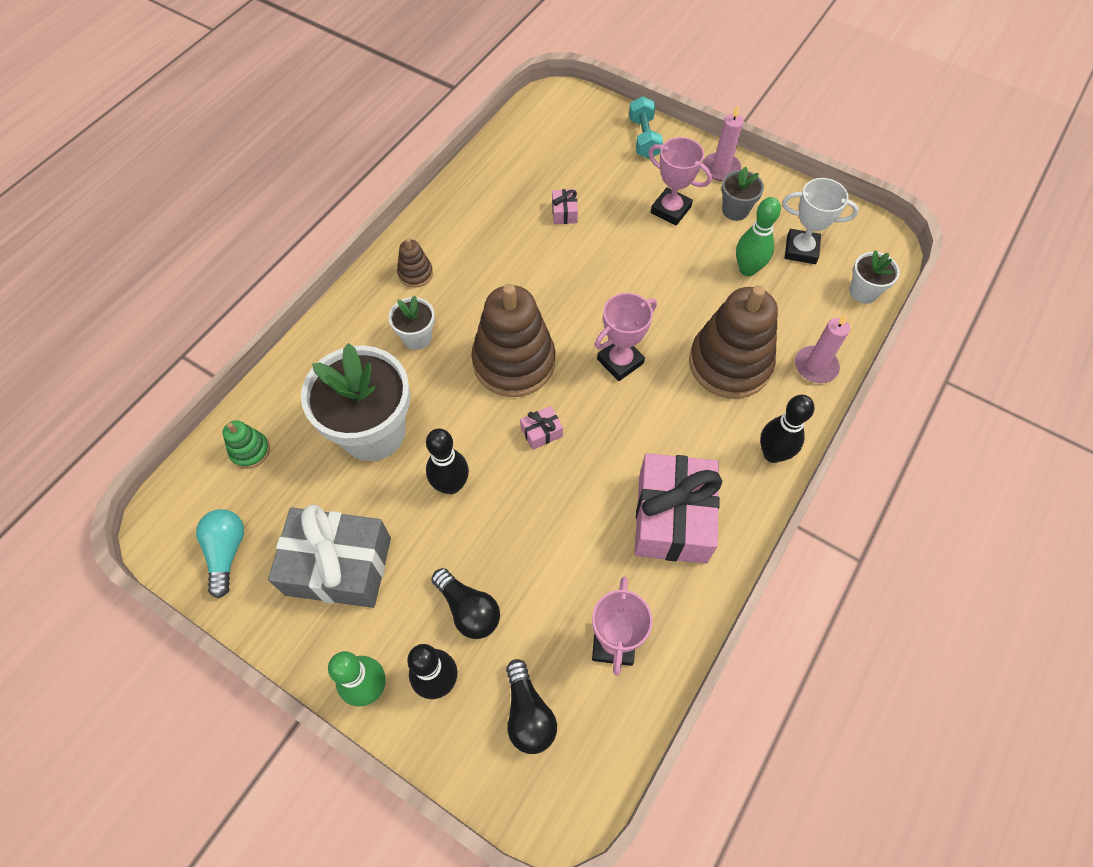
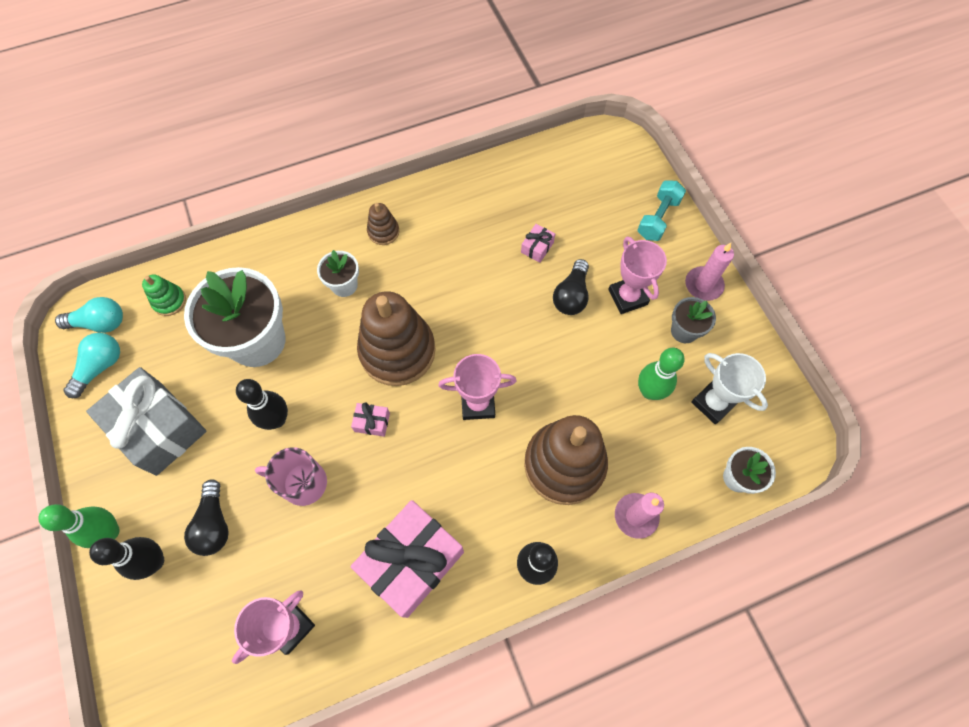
camera: 35 degrees right, 5 degrees up
black light bulb [506,659,557,754] -> black light bulb moved to [553,259,589,315]
none -> turquoise light bulb [55,297,123,333]
none -> pink mug [255,447,327,506]

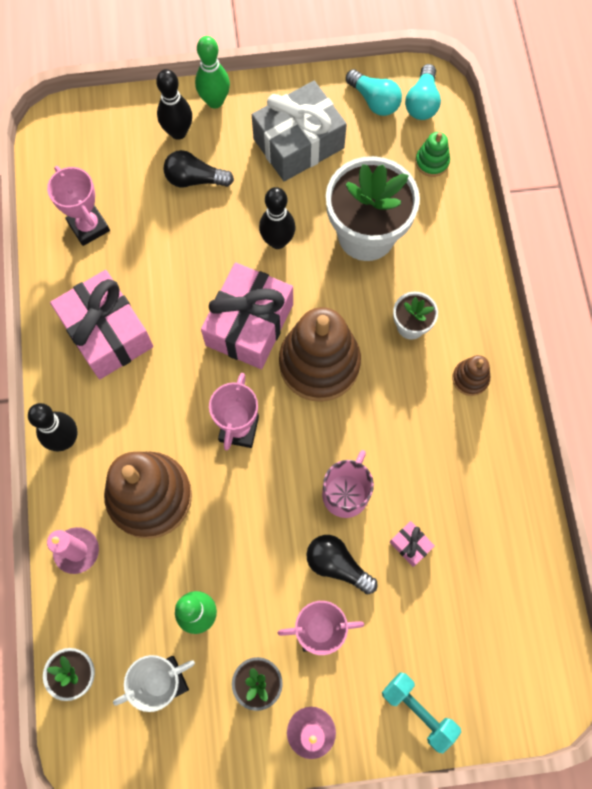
camera: 105 degrees right, 5 degrees up
pink mug [255,447,327,506] -> pink mug moved to [322,450,374,518]
pink gift [351,402,390,437] -> pink gift [201,262,293,369], size x2.46

